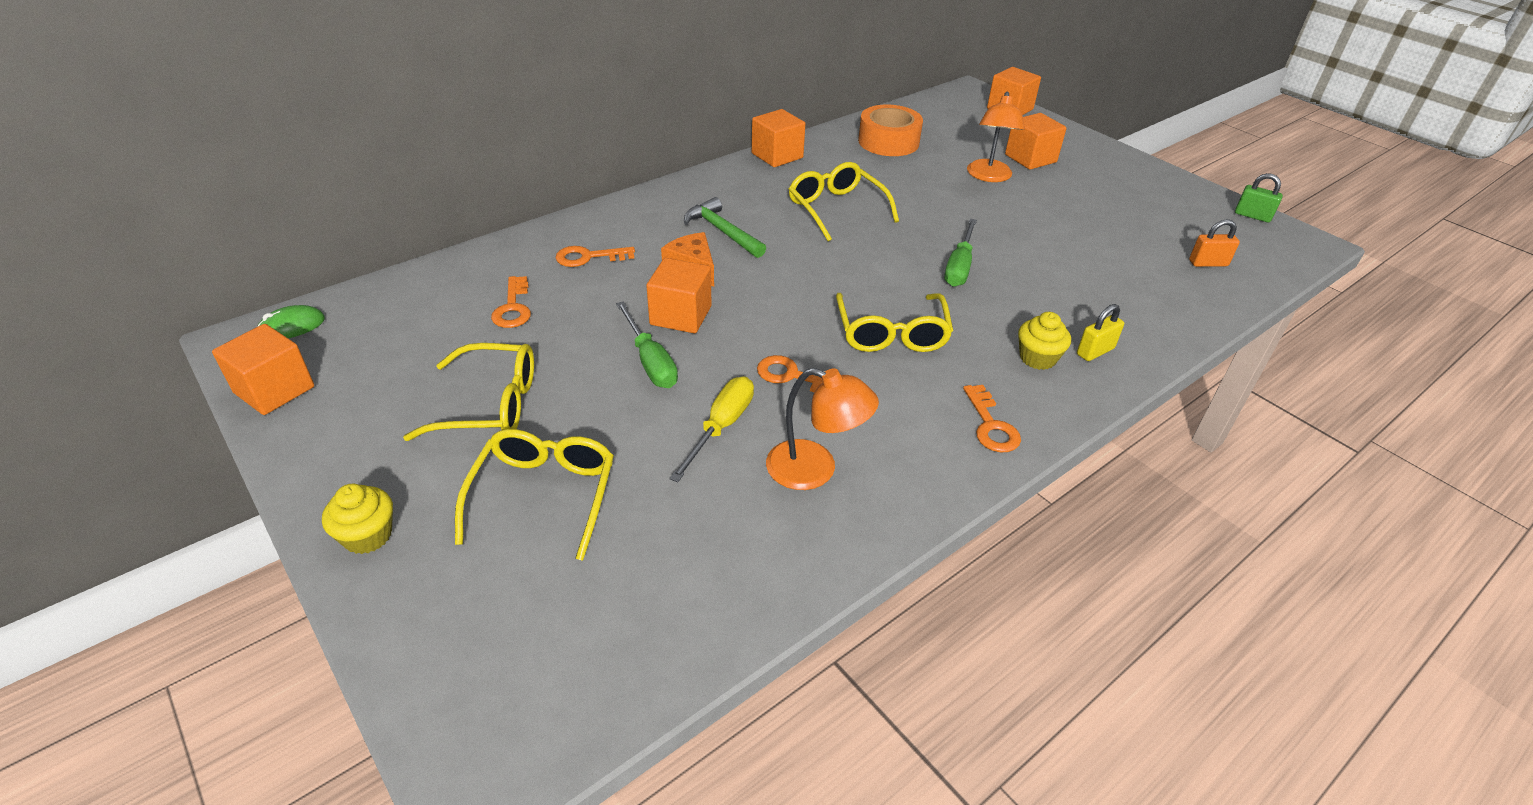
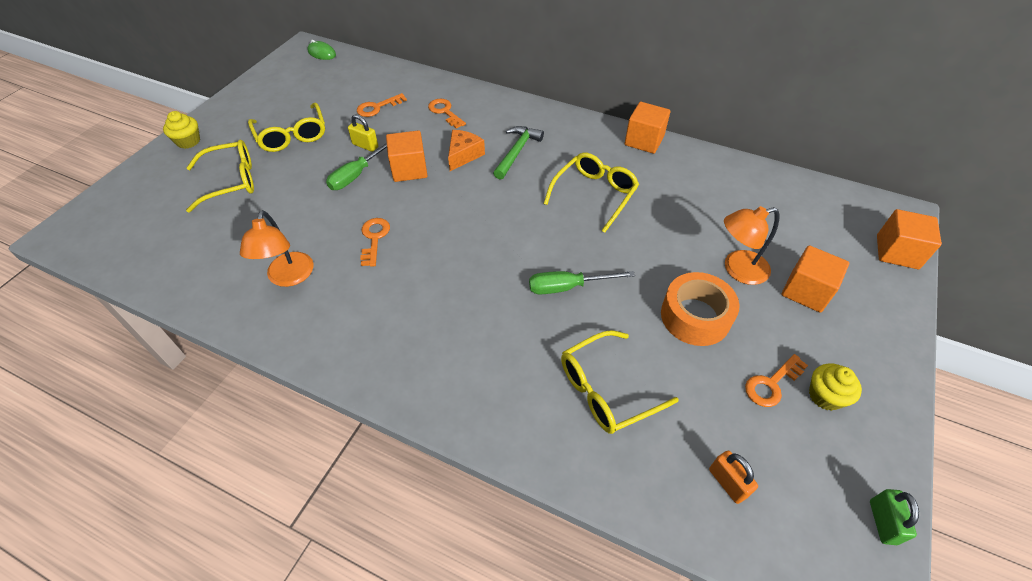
camera: 65 degrees right, 10 degrees up
orange cube [212,324,314,415] -> none
yellow screwdriver [669,377,754,482] -> none
yellow glasses [836,293,953,352] -> yellow glasses moved to [561,330,679,434]
orange tape [858,105,923,156] -> orange tape moved to [661,272,740,346]
orange key [963,385,1021,452] -> orange key moved to [745,354,808,407]
yellow cupcake [1018,312,1071,370] -> yellow cupcake moved to [809,363,862,411]
yellow padlock [1077,304,1124,361] -> yellow padlock moved to [348,114,378,152]

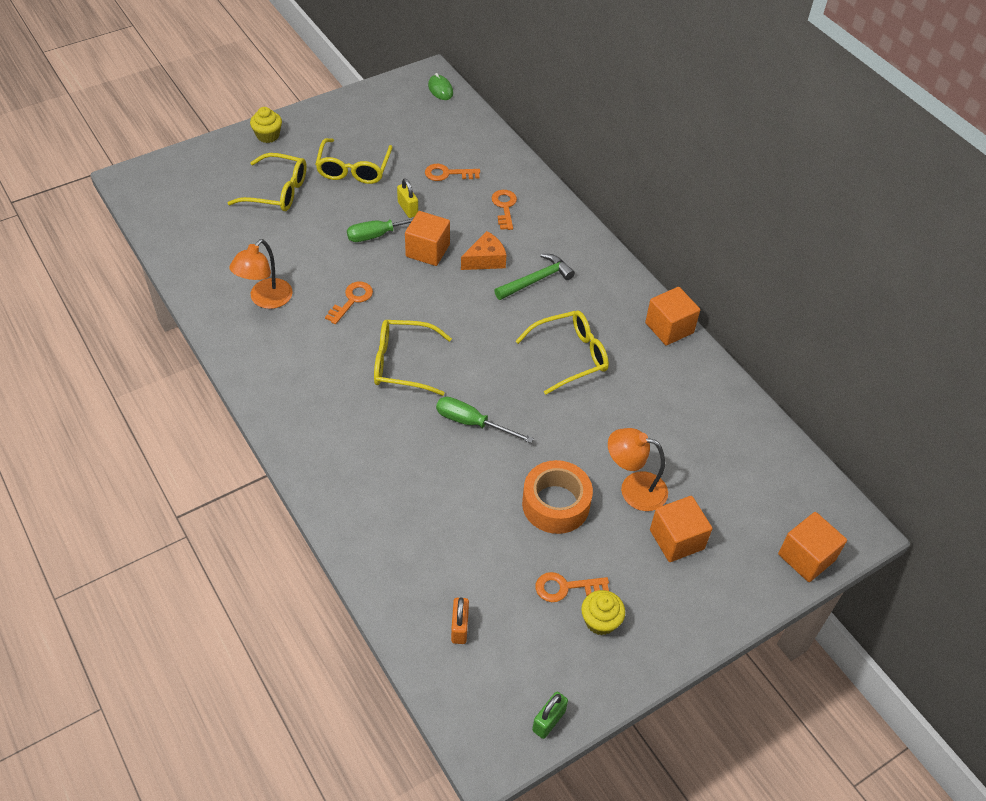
camera: 30 degrees right, 0 degrees up
yellow glasses [561,330,679,434] -> yellow glasses moved to [374,320,452,396]

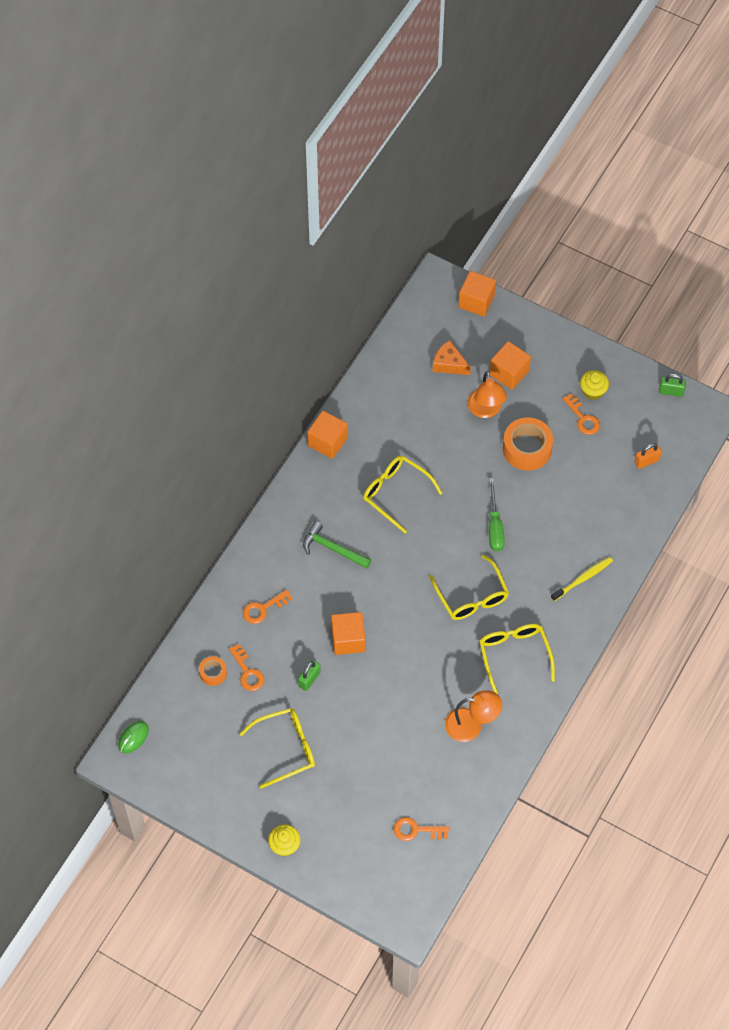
camera: 115 degrees left, 10 degrees up
yellow glasses [228,153,307,211] -> yellow glasses moved to [479,624,555,694]
orange key [325,282,373,324] -> orange key moved to [394,817,449,841]
green screwdriver [347,214,434,242] -> none
yellow padlock [397,178,418,218] -> green padlock [298,660,321,691]
orange cheese [461,231,506,270] -> orange cheese moved to [432,340,471,375]
none -> orange tape [199,656,227,686]
none -> yellow toothbrush [551,557,613,601]

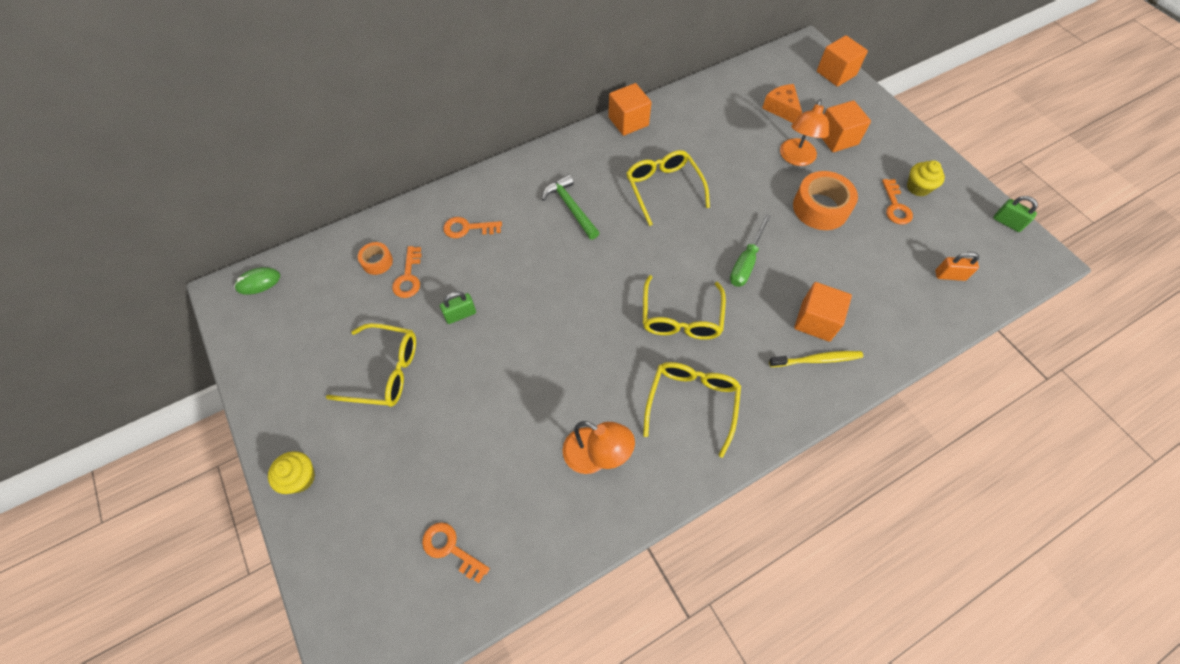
camera: 30 degrees right, 0 degrees up
orange cube [331,612,365,655] -> orange cube moved to [794,282,852,342]

